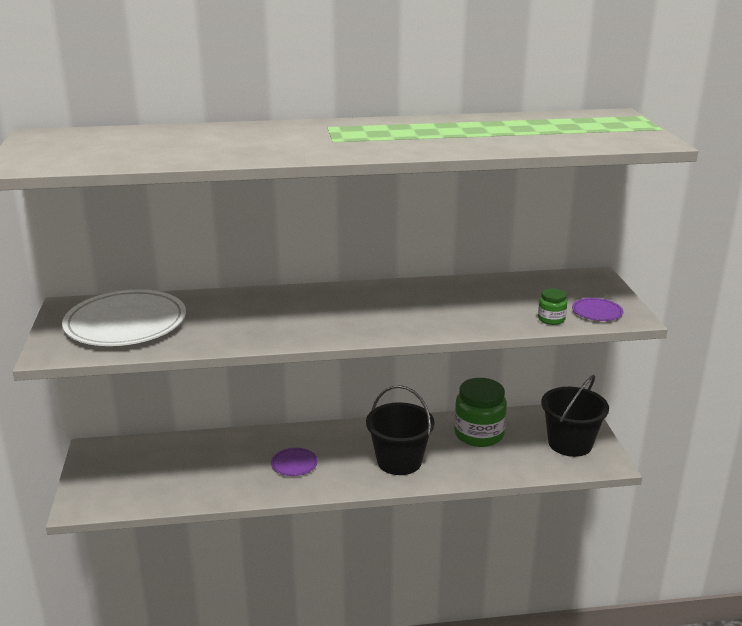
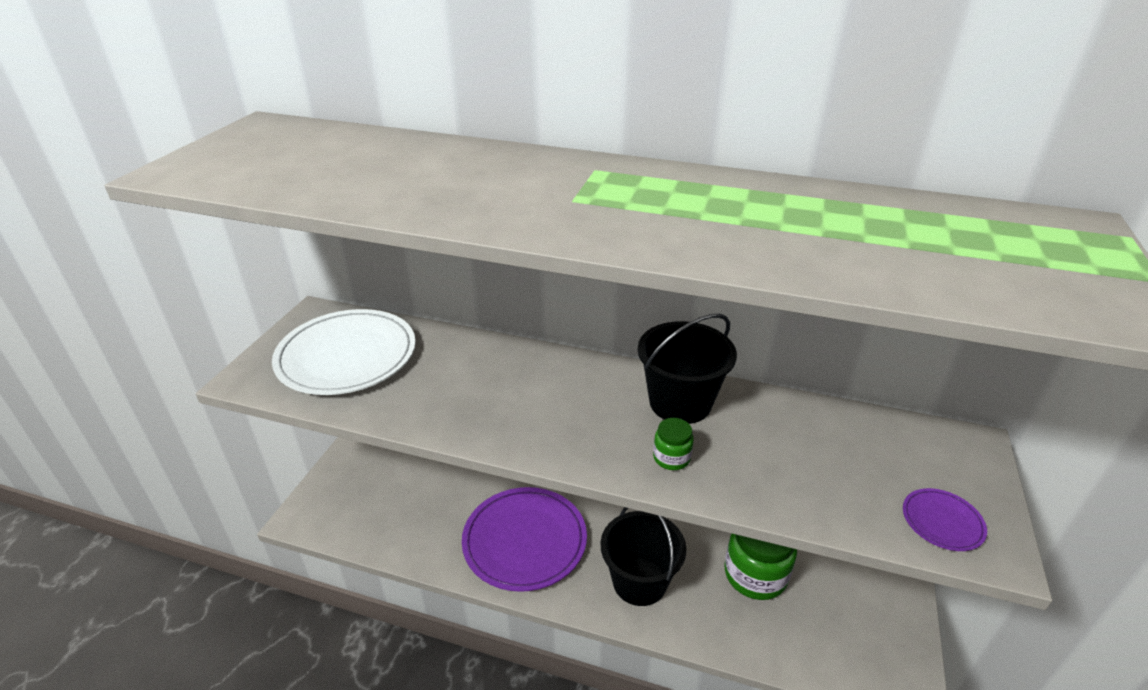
camera: 25 degrees right, 10 degrees up
purple plate [271,448,318,476] -> purple plate [462,487,587,592], size x2.33
green jar [538,288,567,325] -> green jar moved to [653,418,694,470]
black bucket [541,375,609,457] -> black bucket moved to [638,314,737,424]

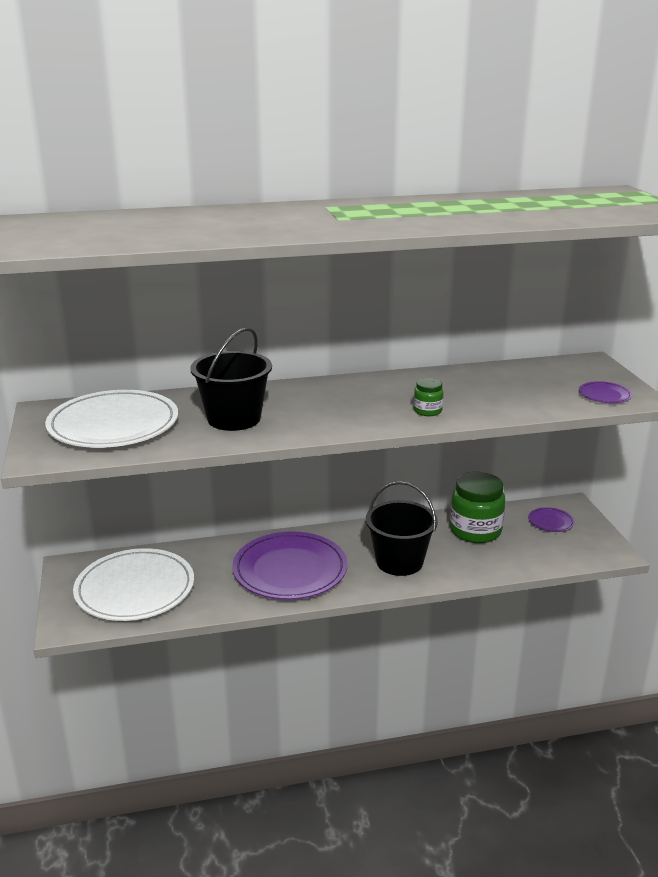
camera: 30 degrees left, 10 degrees down
black bucket [638,314,737,424] -> black bucket moved to [190,327,272,431]
none -> white plate [73,548,194,621]
none -> purple plate [528,507,575,532]

